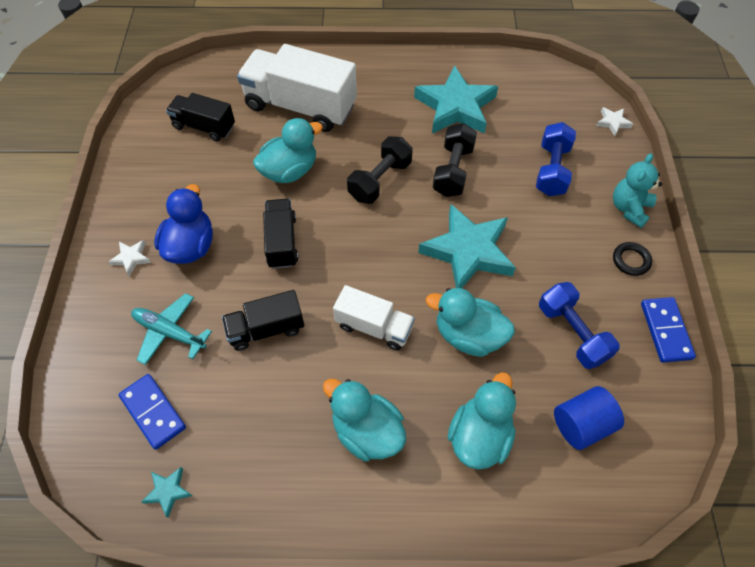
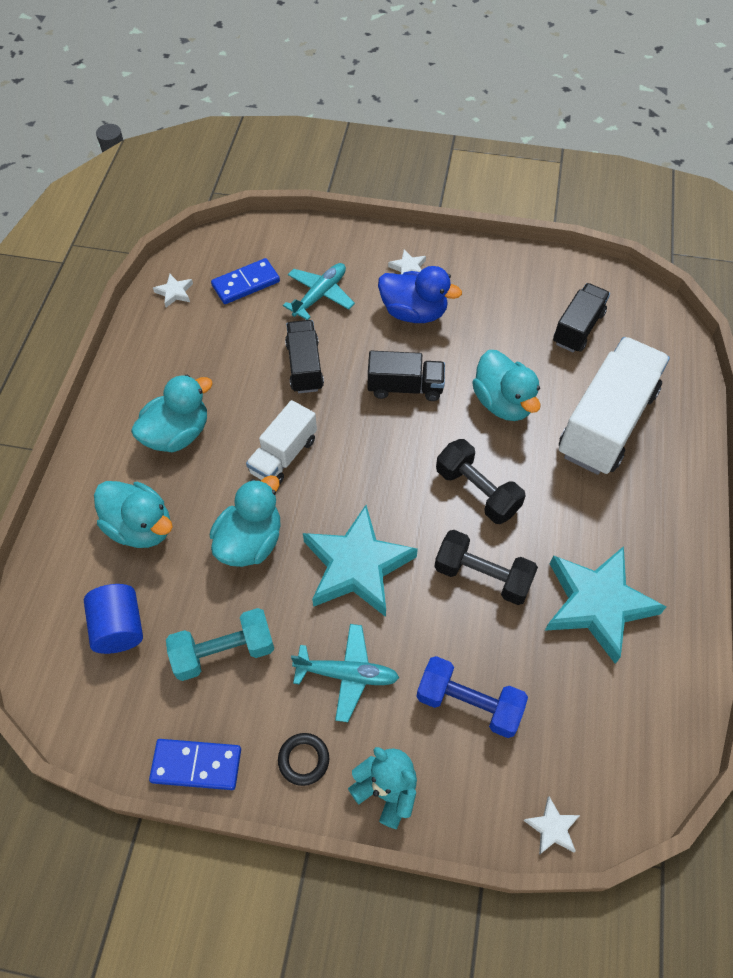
camera: 100 degrees right, 0 degrees up
turquoise star [142,467,193,518] -> white star [153,274,193,307]
blue dumbbell [539,282,620,369] -> turquoise dumbbell [166,608,274,681]
none -> turquoise plane [291,624,399,722]

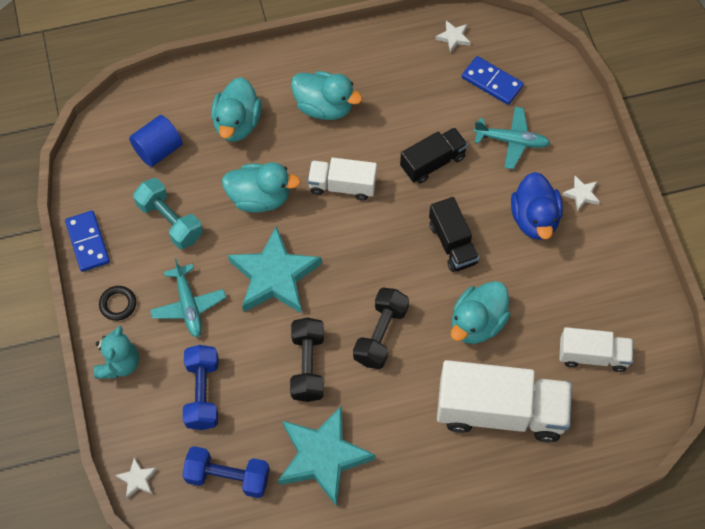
camera: 65 degrees right, 5 degrees up
black truck [553,283,610,352] -> white truck [559,327,633,372]
none -> blue dumbbell [182,446,270,498]

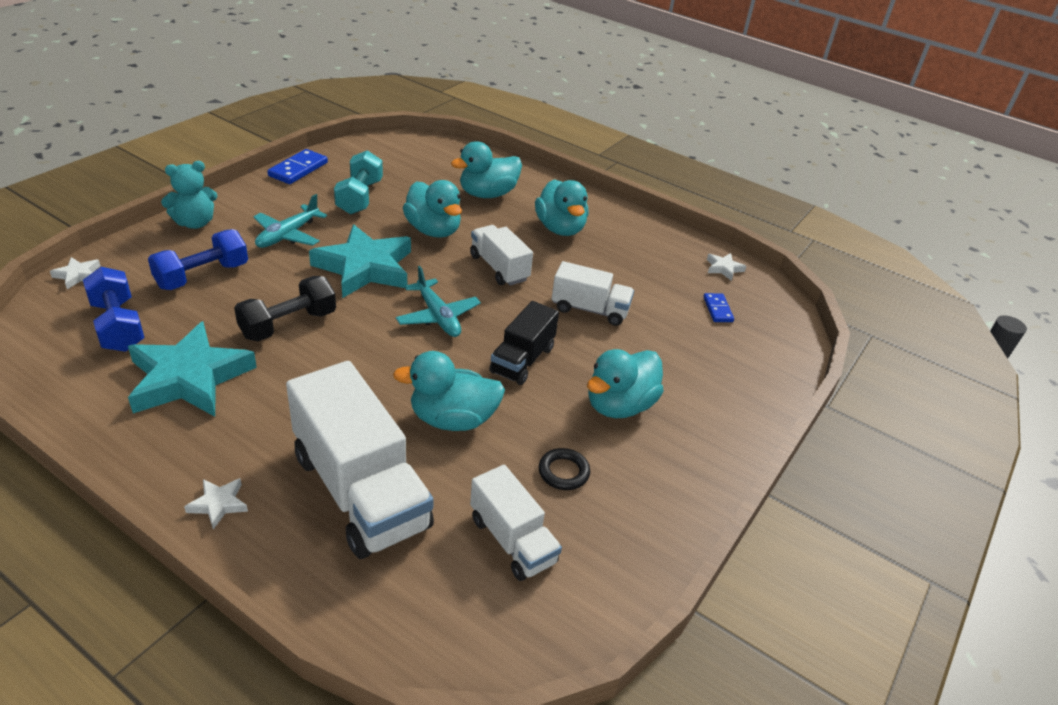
camera: 45 degrees right, 25 degrees down
black ring [99,286,136,321] -> black ring moved to [539,448,590,490]
blue cylinder [129,115,183,167] -> none
black dumbbell [353,288,409,369] -> none
black truck [400,128,468,184] -> white truck [552,261,634,326]
blue domino [462,56,524,105] -> blue domino [703,293,734,322], size x0.62
turquoise plane [474,107,550,169] -> turquoise plane moved to [396,266,481,337]
blue duck [511,172,563,240] -> turquoise duck [587,349,664,418]
white star [562,176,600,212] -> white star moved to [184,478,248,530]

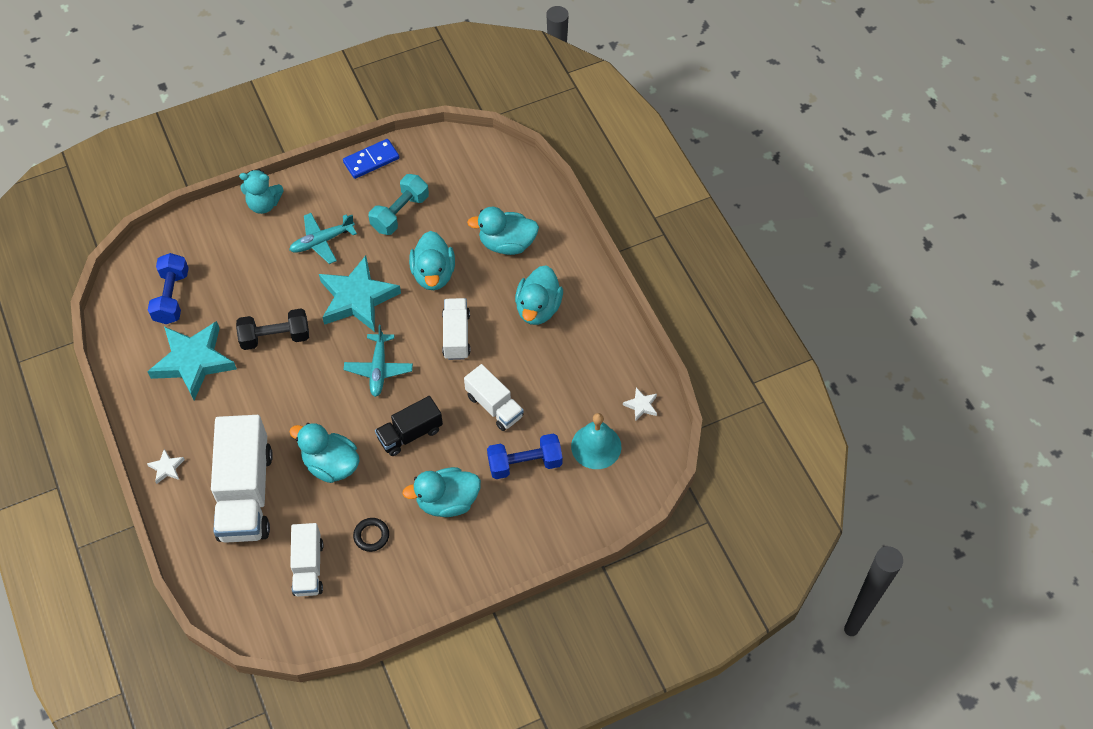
camera: 35 degrees right, 20 degrees up
white star [50,257,100,289] -> none
blue dumbbell [148,229,248,290] -> blue dumbbell moved to [487,433,563,479]
blue domino [703,293,734,322] -> turquoise bell [571,413,622,469]

